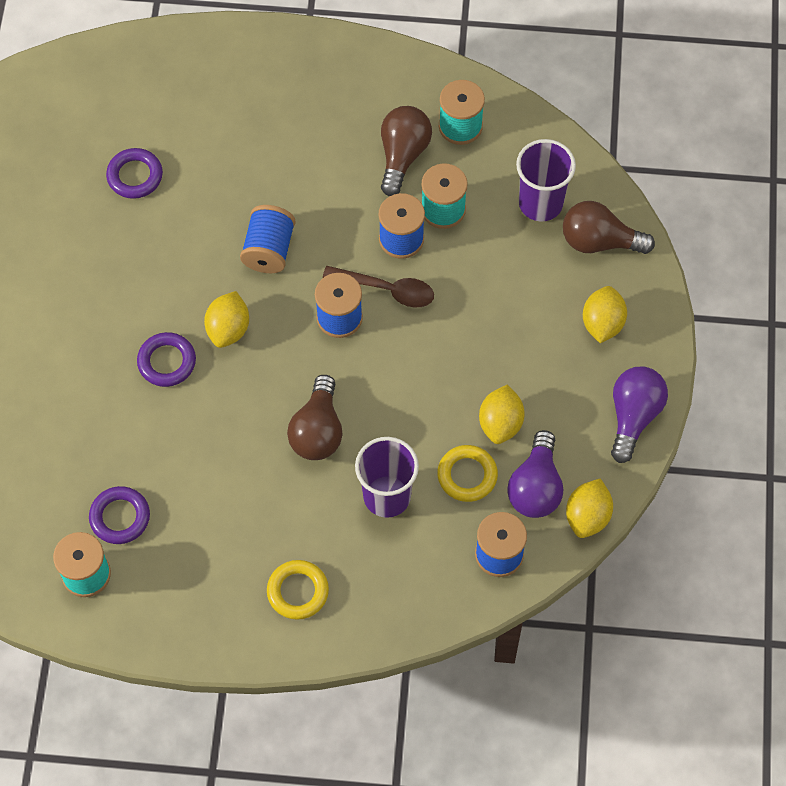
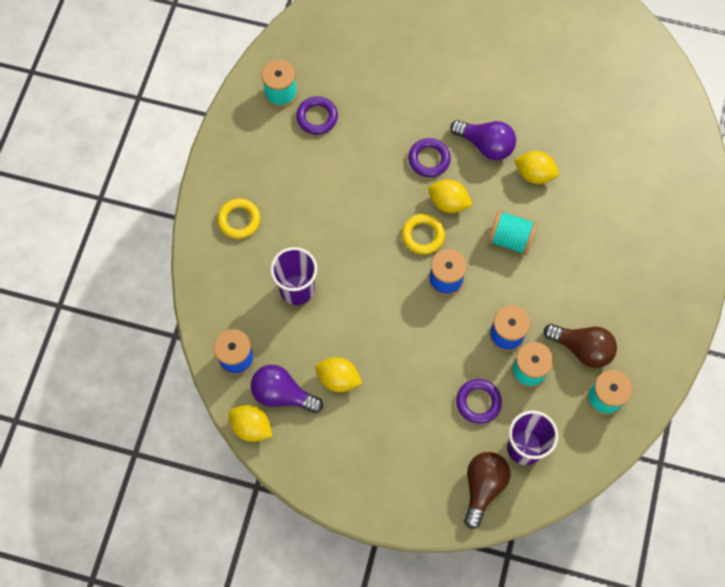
camera: 100 degrees right, 5 degrees up
purple ring [106,148,163,199] -> purple ring moved to [456,379,502,424]
blue spool [240,205,296,273] -> turquoise spool [488,210,538,256]
brown light bulb [287,375,343,460] -> none
brown spoon [323,266,434,307] -> none
yellow ring [437,445,498,502] -> yellow ring moved to [402,214,445,255]
yellow lemon [583,286,627,343] -> yellow lemon moved to [514,151,559,184]
purple light bulb [611,366,668,463] -> purple light bulb moved to [450,120,516,160]

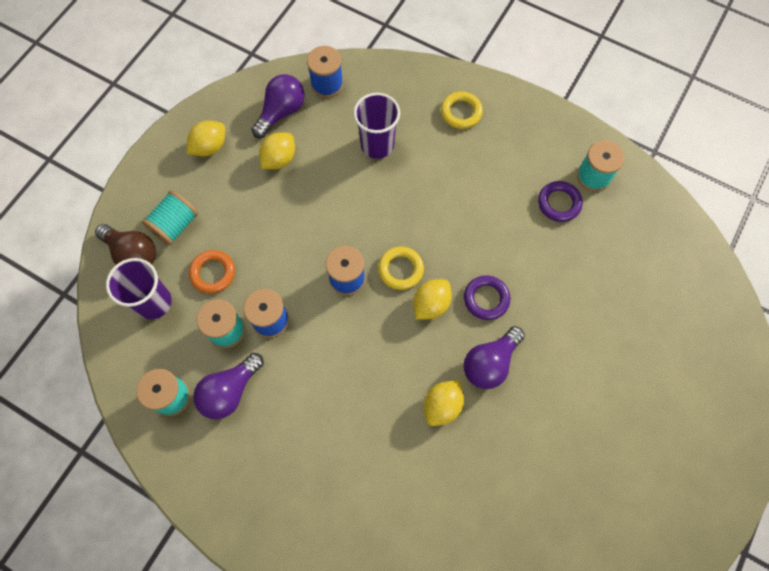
camera: 105 degrees right, 0 degrees up
yellow lemon [229,405,273,442] -> yellow lemon moved to [187,121,225,156]
purple ring [456,379,502,424] -> orange ring [189,250,235,294]
turquoise spool [488,210,538,256] -> turquoise spool moved to [142,190,198,245]
brown light bulb [544,324,617,368] -> purple light bulb [193,353,264,420]

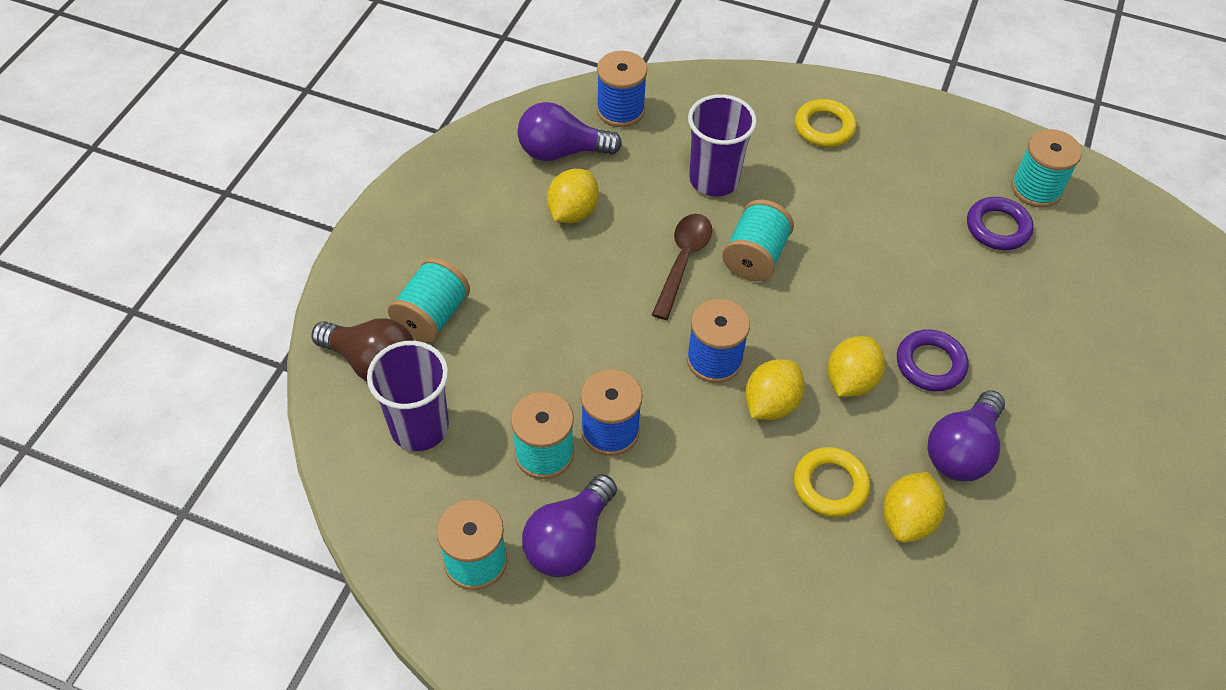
camera: 10 degrees left, 15 degrees down
yellow lemon [187,121,225,156] -> yellow lemon moved to [745,359,805,420]
orange ring [189,250,235,294] -> none
purple light bulb [251,74,304,138] -> purple light bulb turned 120 degrees counterclockwise [517,102,622,161]
yellow ring [378,247,424,290] -> yellow ring moved to [794,447,870,517]
none -> brown spoon [652,214,712,320]
none -> turquoise spool [722,200,794,281]

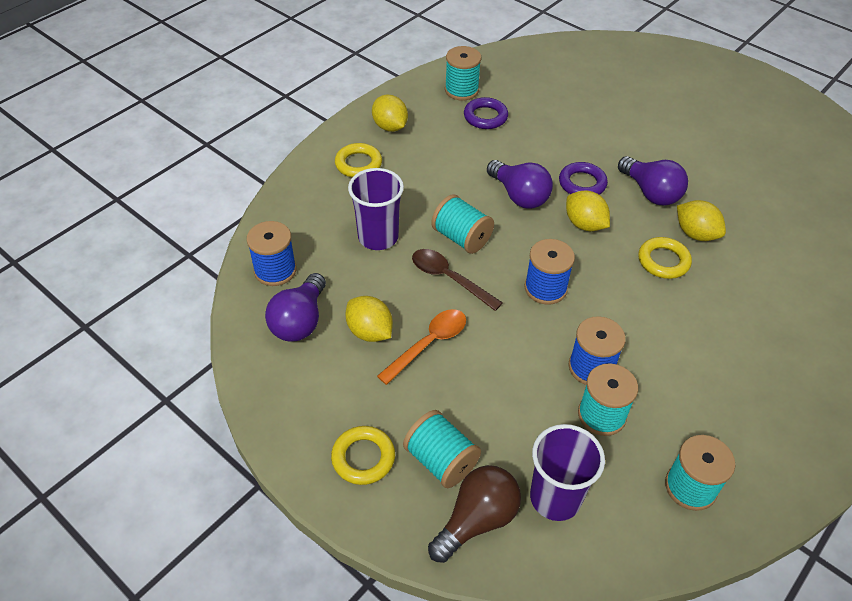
camera: 70 degrees left, 5 degrees down
purple light bulb [522,474,617,577] -> purple light bulb moved to [487,160,553,209]
yellow lemon [745,359,805,420] -> yellow lemon moved to [372,95,408,132]
none -> yellow ring [331,426,395,485]
none -> orange spoon [377,309,466,385]

